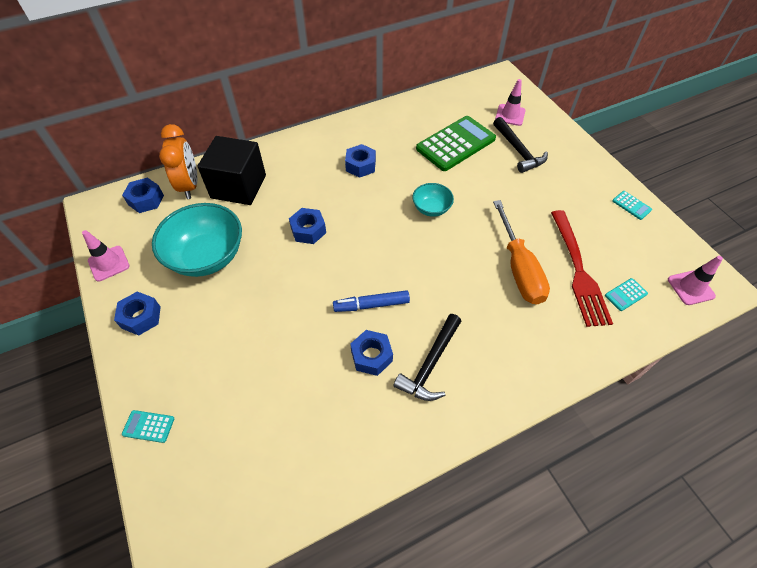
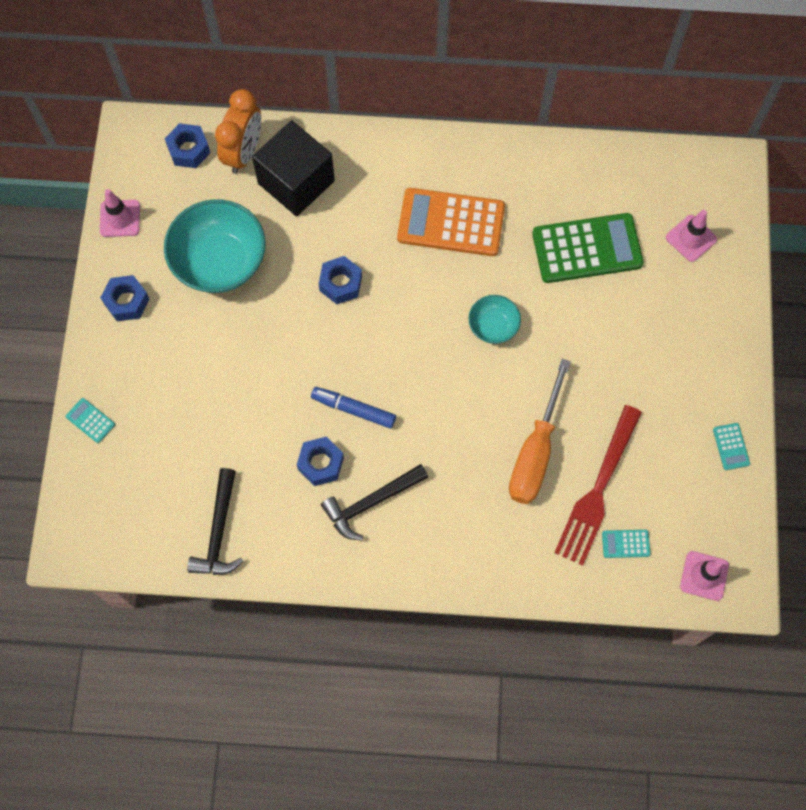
camera: 30 degrees right, 15 degrees up
blue nut [345,144,376,178] -> orange calculator [397,188,505,256]
black hammer [493,117,548,173] -> black hammer moved to [187,468,243,575]

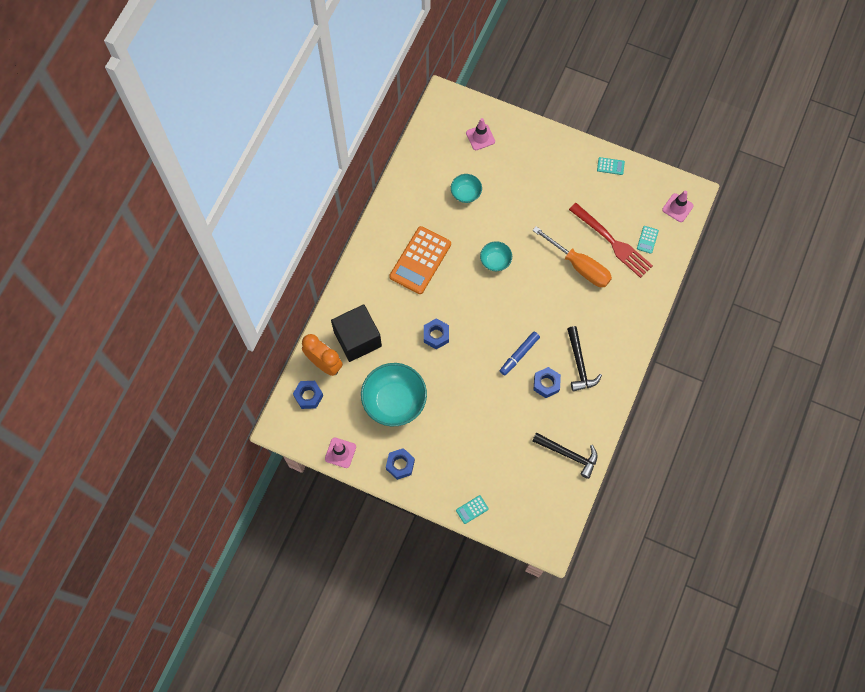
camera: 70 degrees left, 0 degrees up
green calculator [532,213,644,283] -> turquoise bowl [451,174,482,203]

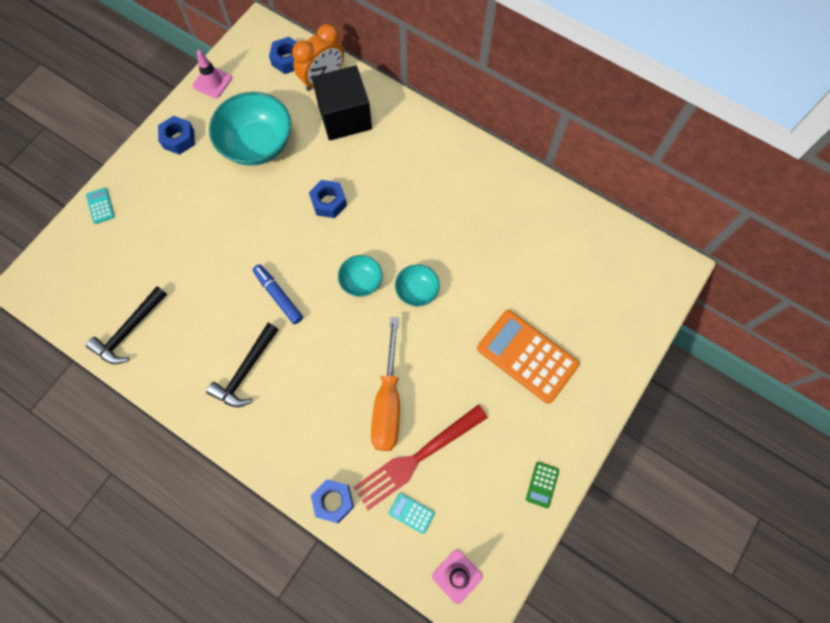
camera: 100 degrees right, 0 degrees up
orange calculator [389,226,451,294] -> orange calculator moved to [477,310,579,404]
turquoise bowl [451,174,482,203] -> turquoise bowl moved to [338,255,382,297]
pink traffic cone [466,118,495,150] -> none
orange screwdriver [532,226,612,287] -> orange screwdriver turned 45 degrees counterclockwise [371,317,400,451]
blue nut [533,367,561,398] -> blue nut moved to [311,479,354,523]
black hammer [567,326,602,391] -> black hammer turned 60 degrees counterclockwise [206,323,279,407]
turquoise calculator [597,157,625,175] -> green calculator [526,462,559,508]

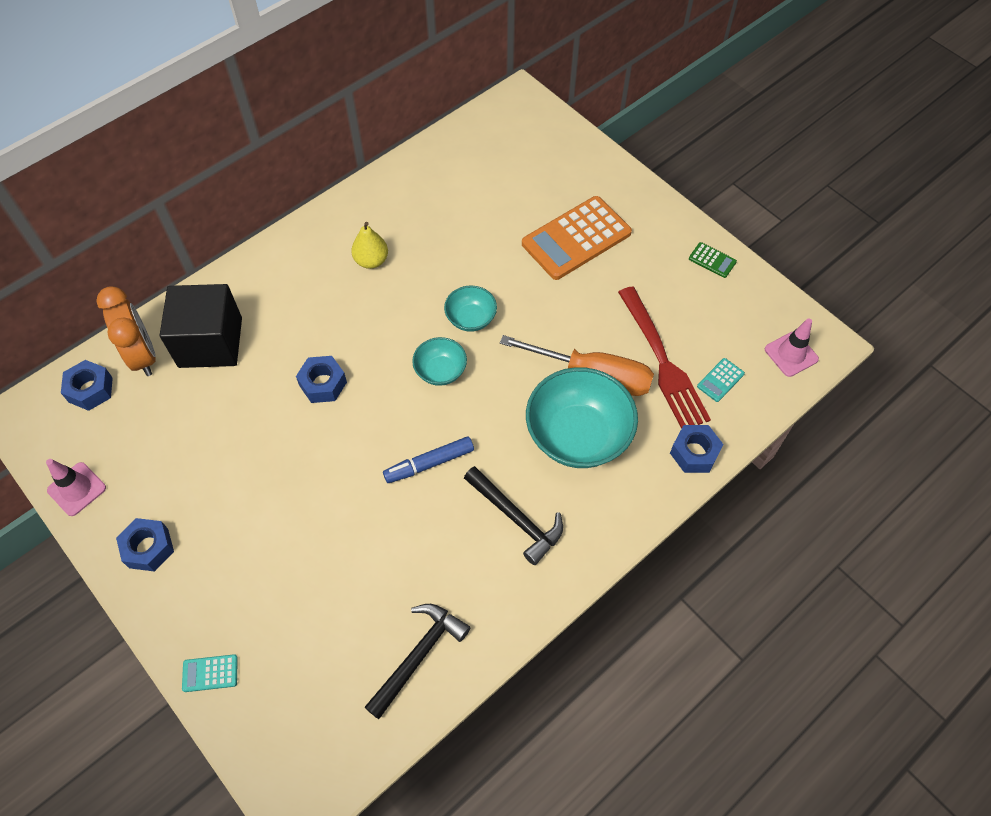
camera: 75 degrees left, 10 degrees down
black hammer [86,286,167,364] -> black hammer turned 105 degrees counterclockwise [365,604,471,719]
turquoise bowl [209,92,291,166] -> turquoise bowl moved to [526,367,638,468]
none -> yellow pear [351,222,388,269]

